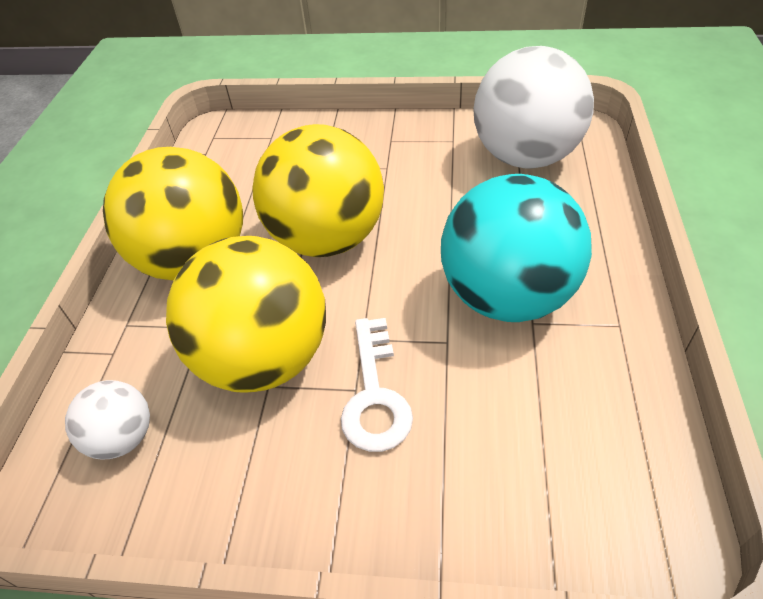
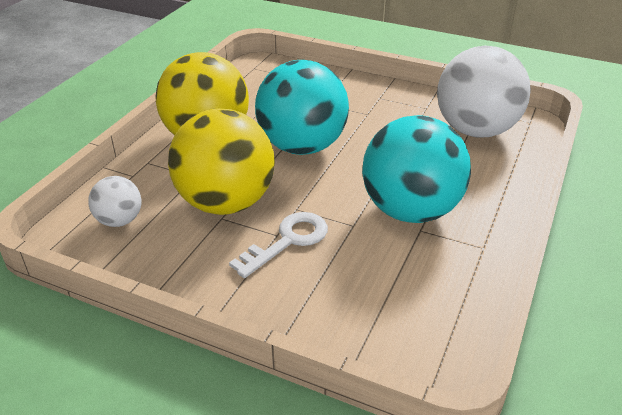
camera: 15 degrees right, 10 degrees down
yellow ball [252,124,384,257] -> turquoise ball [255,60,349,155]
white key [341,318,413,452] -> white key turned 150 degrees counterclockwise [229,212,328,278]

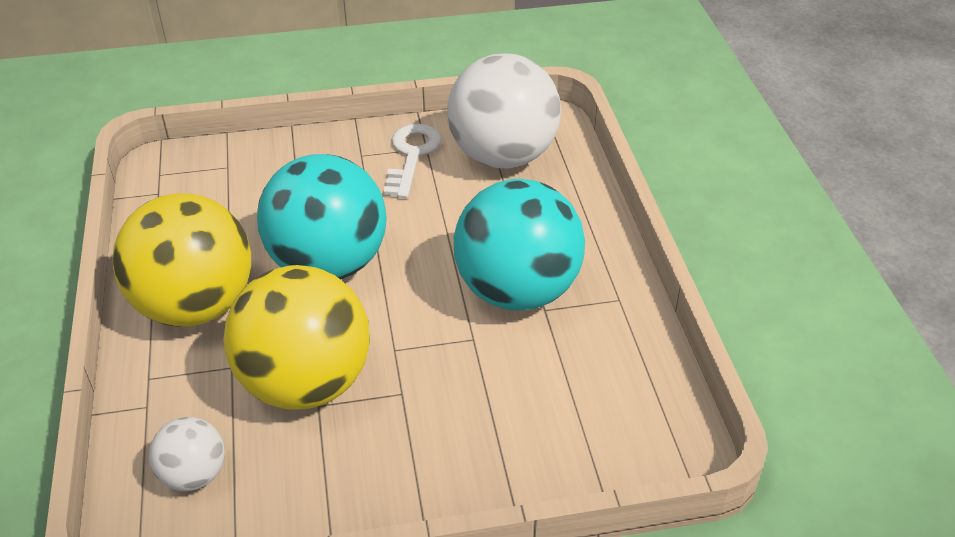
camera: 35 degrees left, 5 degrees up
white key [229,212,328,278] -> white key moved to [383,124,442,198]

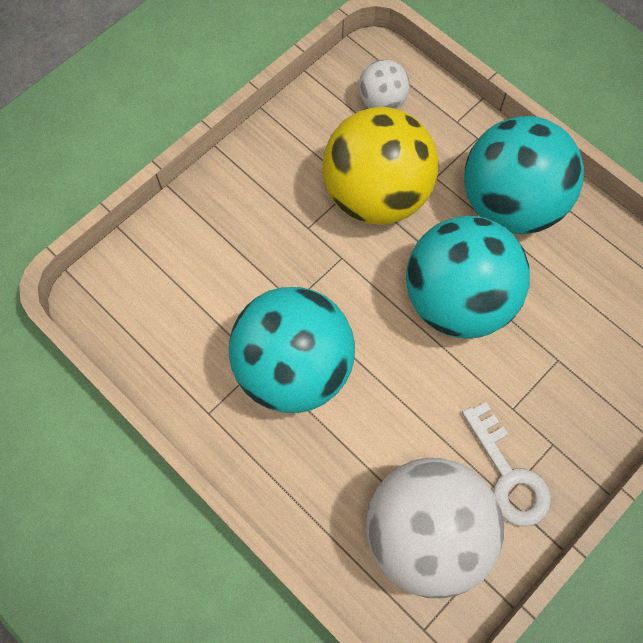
camera: 145 degrees right, 25 degrees up
yellow ball [113,193,251,327] -> turquoise ball [464,116,584,234]

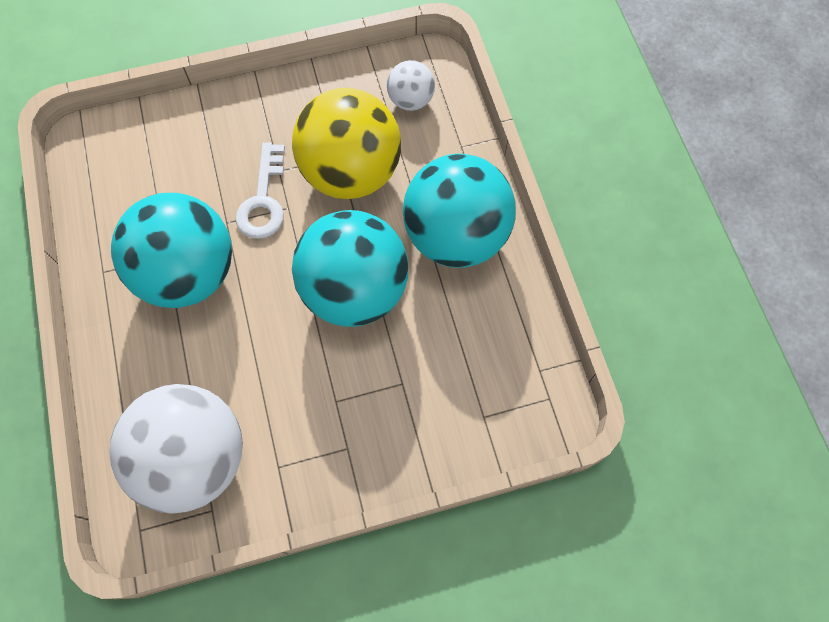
camera: 30 degrees right, 0 degrees up
white key [462,402,551,526] -> white key moved to [235,142,285,239]

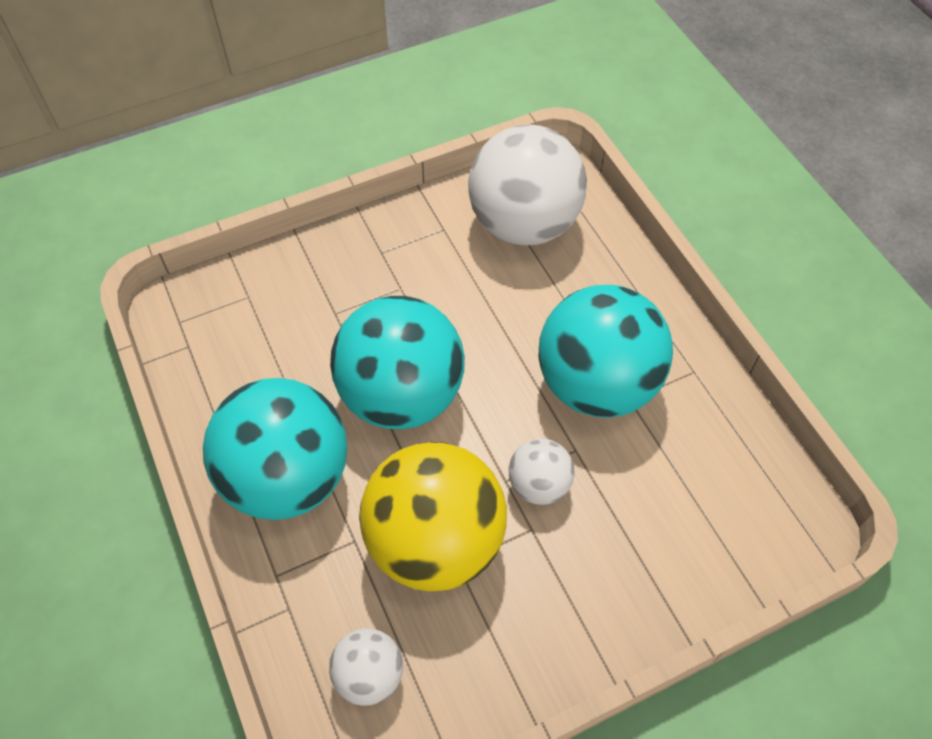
camera: 170 degrees right, 10 degrees down
white key [235,142,285,239] -> white ball [508,439,574,505]

